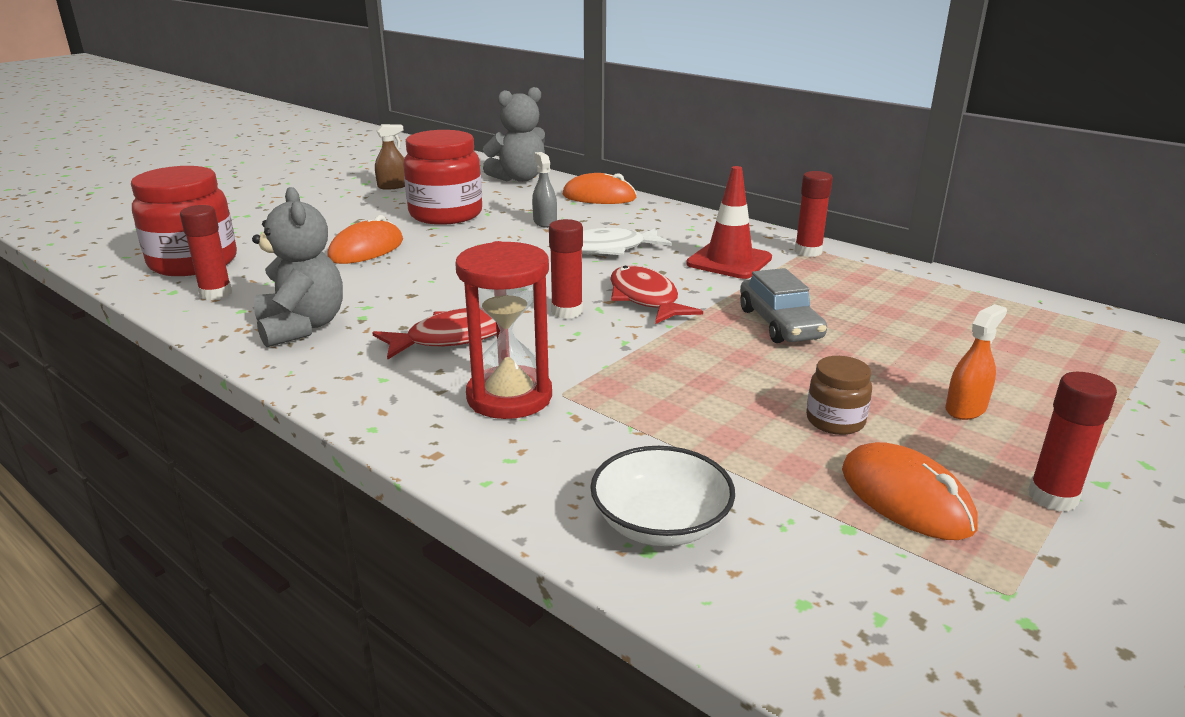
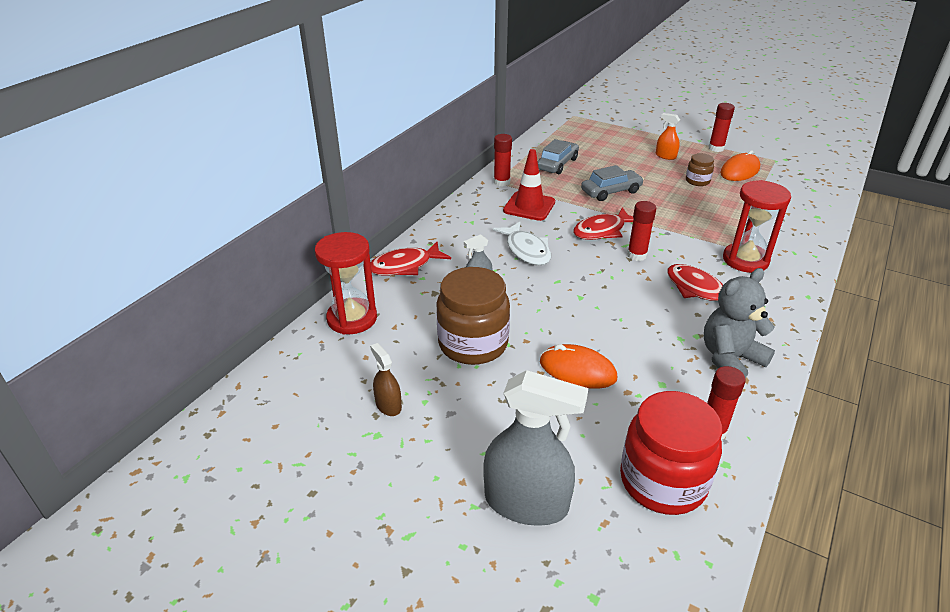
camera: 100 degrees left, 10 degrees up
red jar [403,130,482,225] -> brown jar [436,267,510,365]
grey teddy bear [483,87,545,182] -> red hourglass [315,232,377,335]
orange mouse [563,173,637,204] -> red fish [371,241,451,276]
white bowl [590,446,735,546] -> none
none -> grey spray bottle [483,370,588,526]
none -> grey car [538,139,579,174]

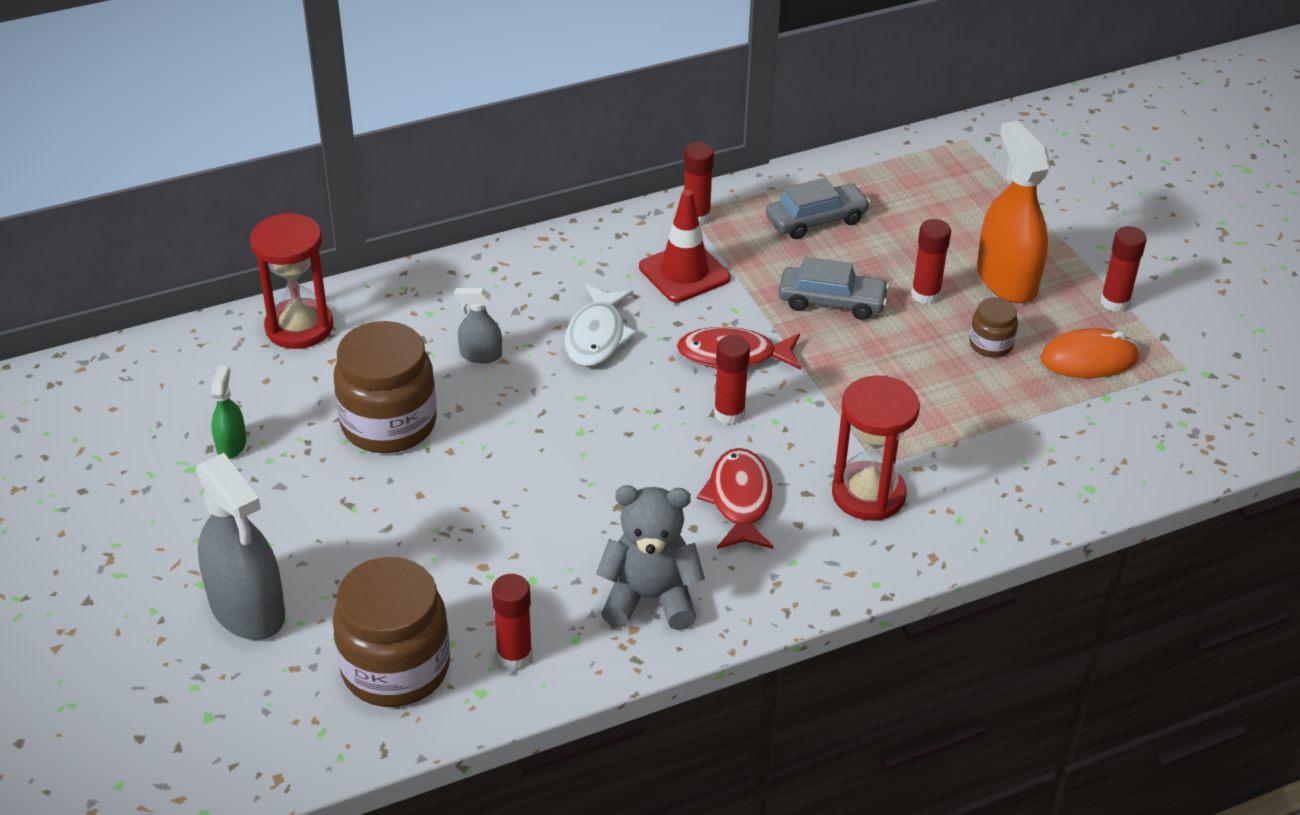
camera: 35 degrees right, 5 degrees up
brown spray bottle [370,343,402,416] -> green spray bottle [211,366,246,459]
red fish [371,241,451,276] -> none
orange mouse [540,344,617,389] -> none
red jar [620,391,722,515] -> brown jar [333,557,450,707]
orange spray bottle [656,113,680,160] -> orange spray bottle [977,120,1050,303], size x2.08
none -> red glue stick [911,219,951,305]

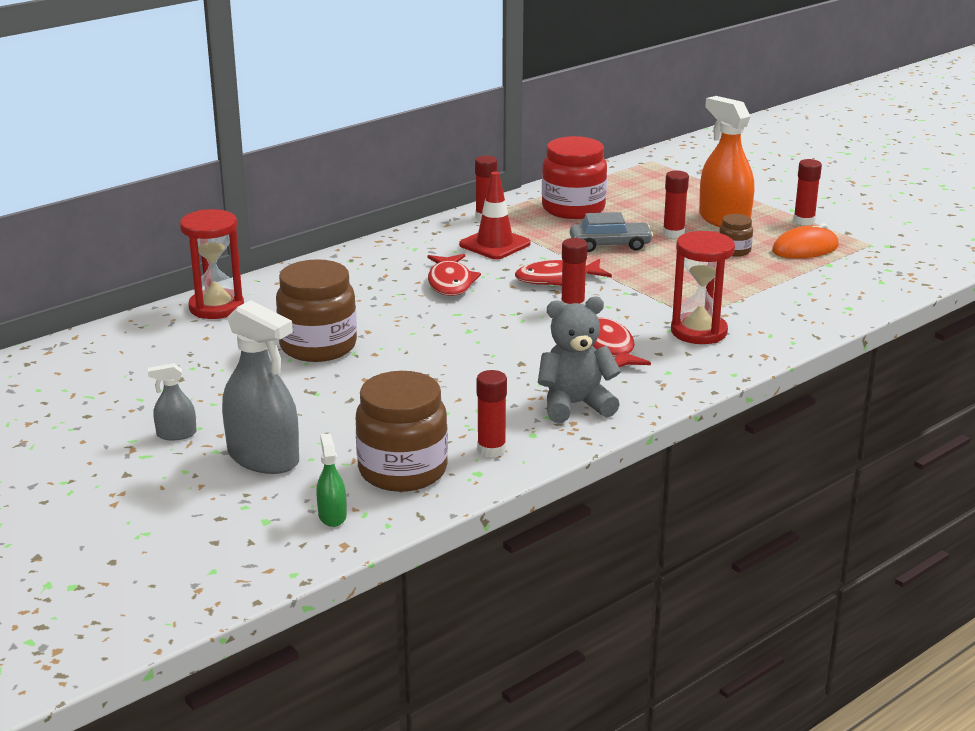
camera: 15 degrees left, 15 degrees down
green spray bottle [211,366,246,459] -> green spray bottle moved to [316,433,347,527]
grey spray bottle [454,288,502,363] -> grey spray bottle moved to [148,363,197,441]
white fish [564,284,637,367] -> red fish [427,254,481,296]
grey car [766,178,871,239] -> red jar [542,136,607,219]

